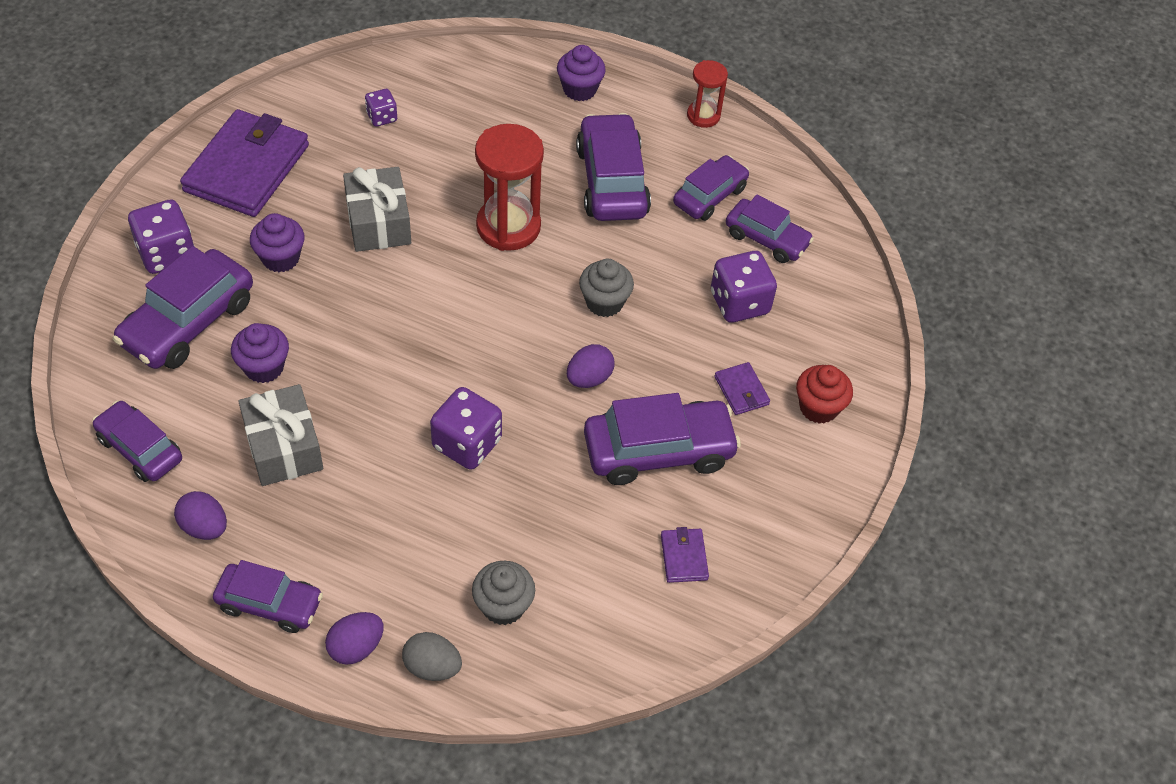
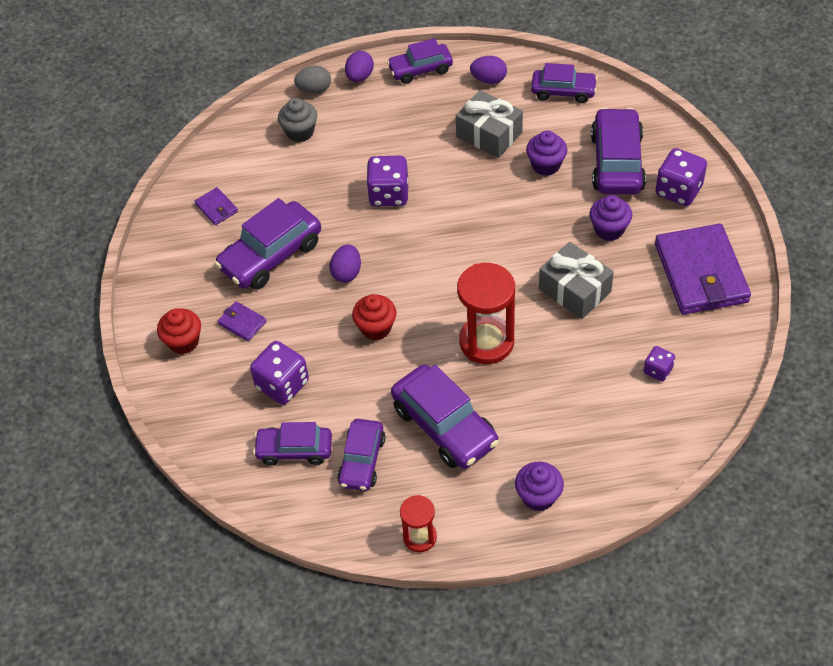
camera: 155 degrees right, 0 degrees up
grey cupcake [579,259,634,317] -> red cupcake [352,294,396,341]

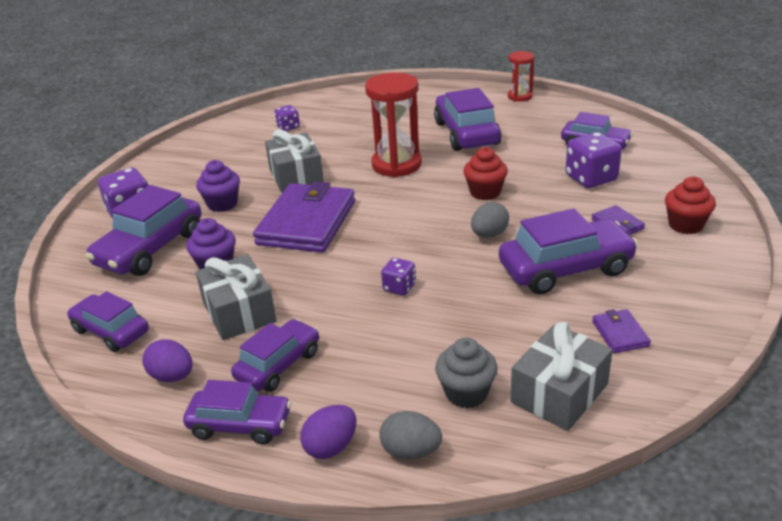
camera: 155 degrees left, 20 degrees down
purple egg [330,244,361,283] -> grey egg [471,202,509,238]
purple car [337,419,385,491] -> purple car moved to [231,319,319,392]
purple dice [366,156,408,206] -> purple dice [381,258,416,295], size x0.56
purple cupcake [515,462,564,512] -> none
purple wallet [655,224,751,315] -> purple wallet moved to [253,181,355,253]
none -> grey gift [511,322,613,431]

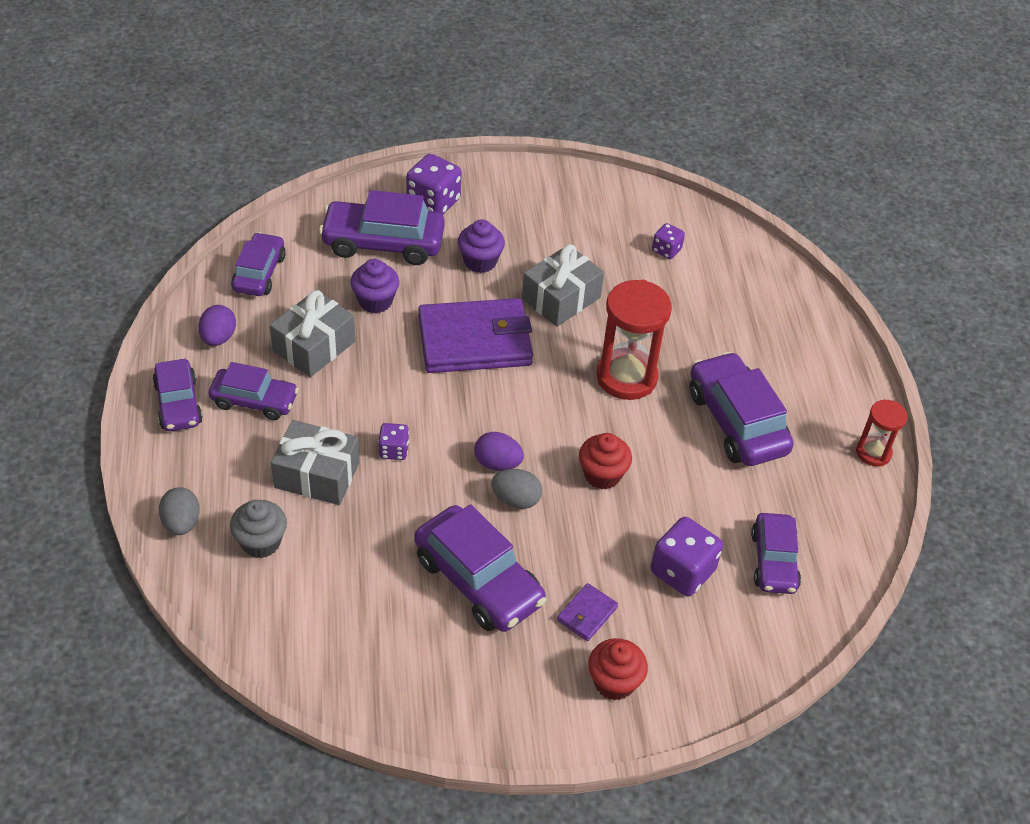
camera: 60 degrees right, 15 degrees up
purple egg [300,405,357,459] -> purple egg moved to [474,432,524,471]
purple car [434,88,502,151] -> purple car turned 75 degrees counterclockwise [689,352,794,466]
grey gift [511,322,613,431] -> grey gift moved to [271,420,360,505]
purple wallet [592,309,651,353] -> none

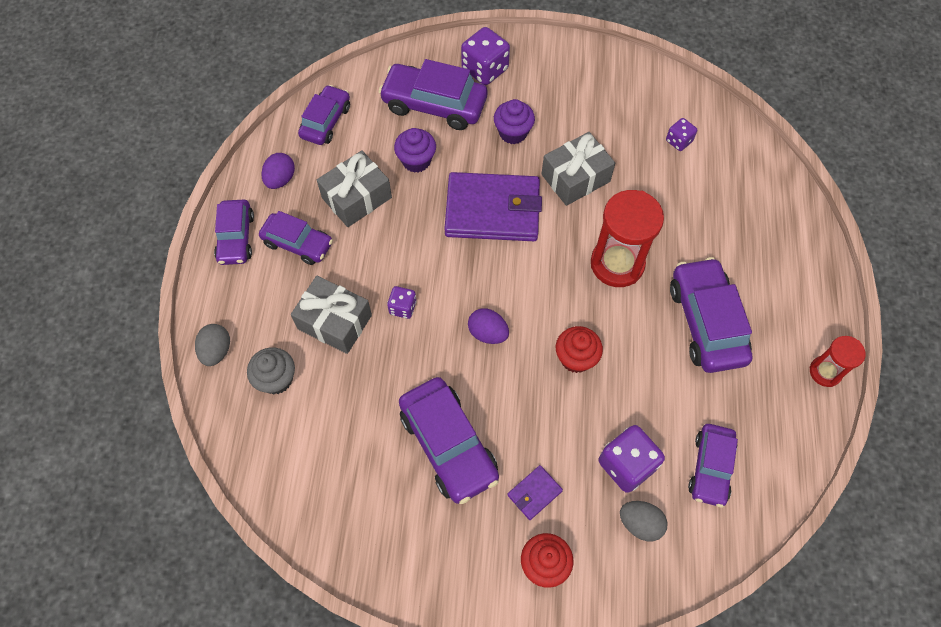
camera: 15 degrees right, 15 degrees up
grey egg [491,469,542,509] -> grey egg moved to [620,501,667,541]

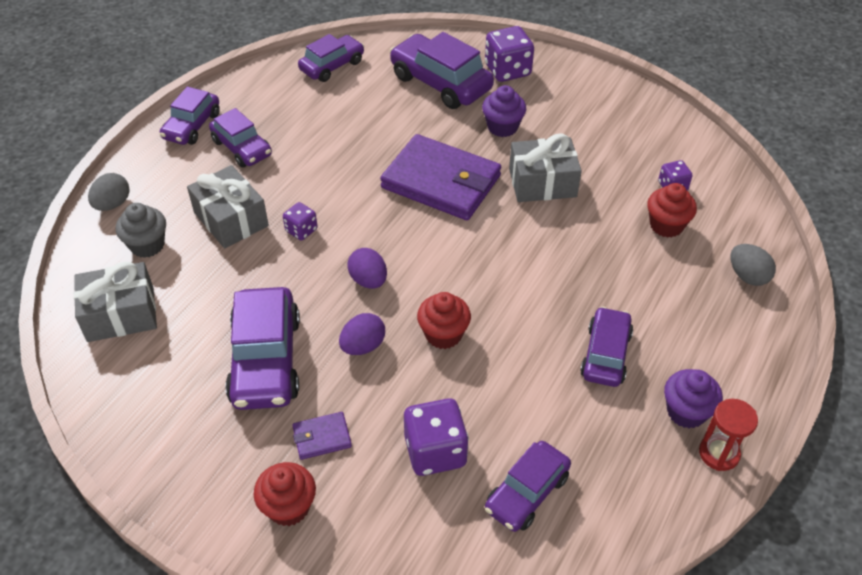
camera: 25 degrees right, 15 degrees down
purple egg [261,153,295,189] -> purple egg moved to [339,313,385,355]
grey gift [317,150,392,227] -> grey gift moved to [74,262,157,342]
purple cupcake [394,128,436,173] -> purple cupcake moved to [664,369,723,428]
red hourglass [591,190,664,287] -> none
grey egg [620,501,667,541] -> grey egg moved to [730,244,776,286]
purple car [670,257,752,373] -> purple car [580,307,633,387], size x0.64
none -> red cupcake [647,183,697,238]

